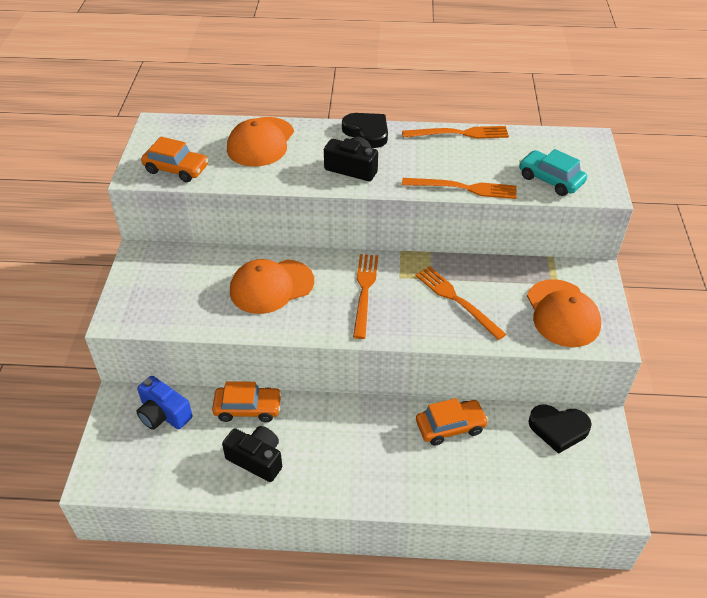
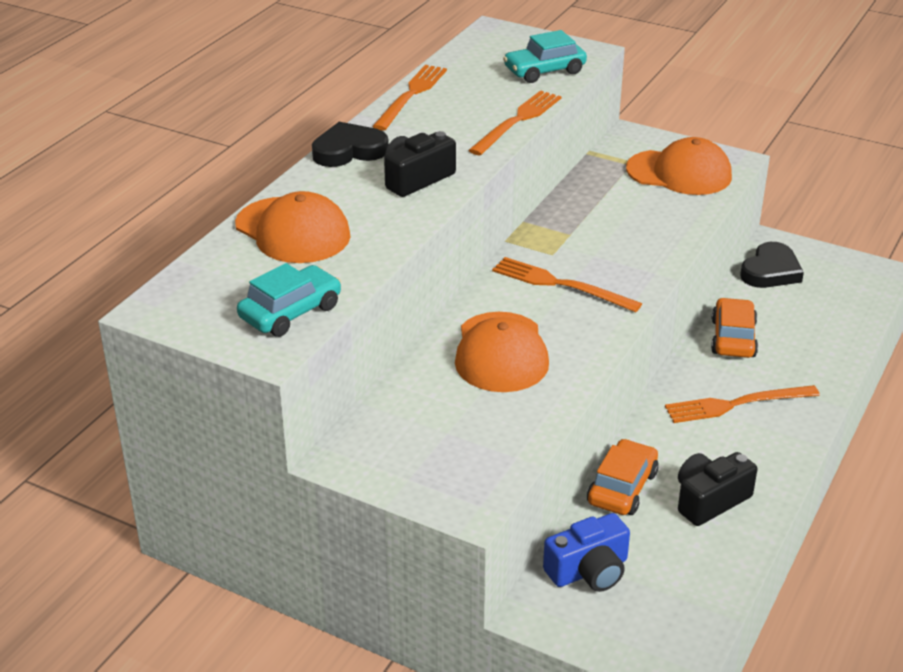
camera: 65 degrees left, 10 degrees down
orange car [141,137,209,182] -> turquoise car [237,263,341,337]
orange fork [415,266,507,340] -> orange fork moved to [665,385,820,423]

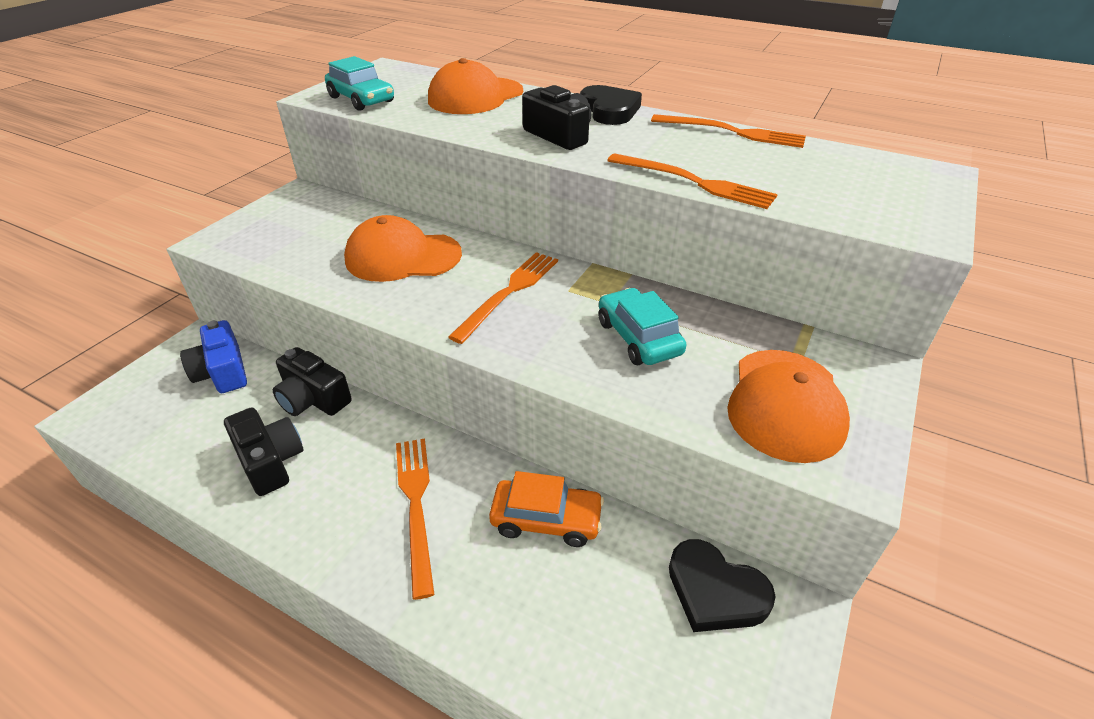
camera: 90 degrees right, 5 degrees up
turquoise car [503,30,587,83] -> turquoise car moved to [598,288,686,365]
orange car [587,439,659,515] -> black camera [273,347,352,416]

